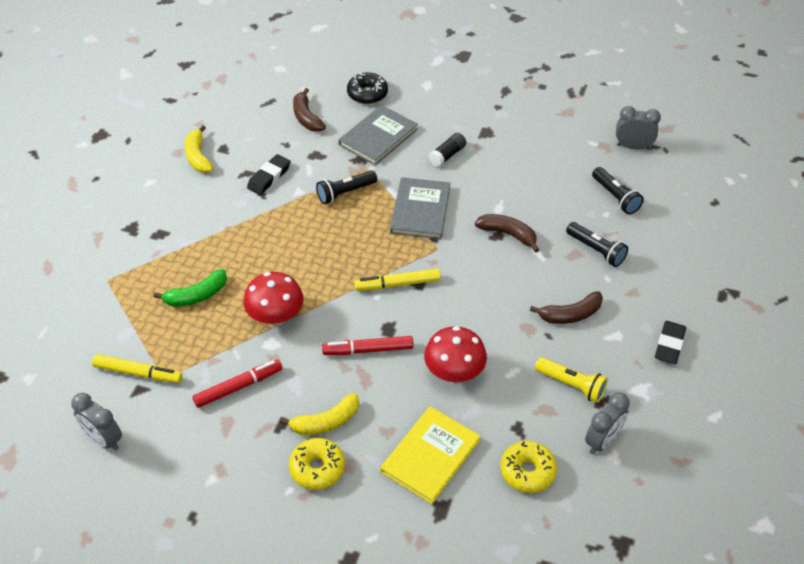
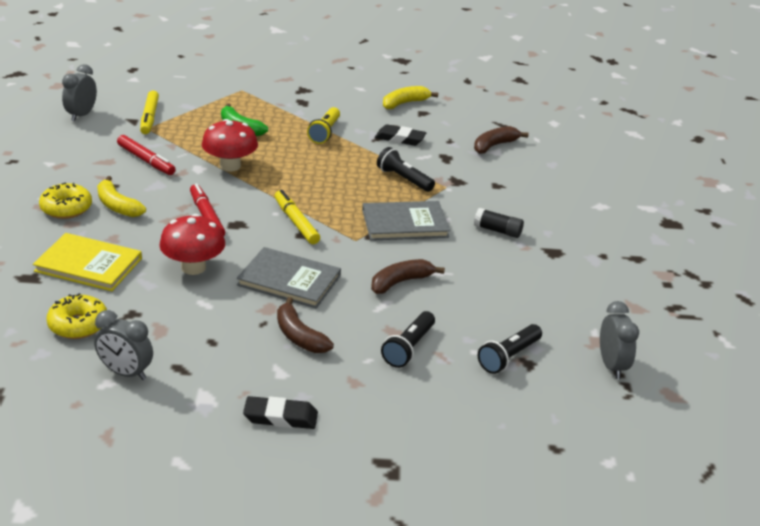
camera: 70 degrees right, 15 degrees down
grey book [338,105,418,165] -> grey book moved to [237,247,341,308]
black donut [347,72,388,104] -> none
brown banana [475,214,539,253] -> brown banana turned 135 degrees counterclockwise [371,259,445,294]
yellow flashlight [535,357,608,403] -> yellow flashlight moved to [307,107,340,144]

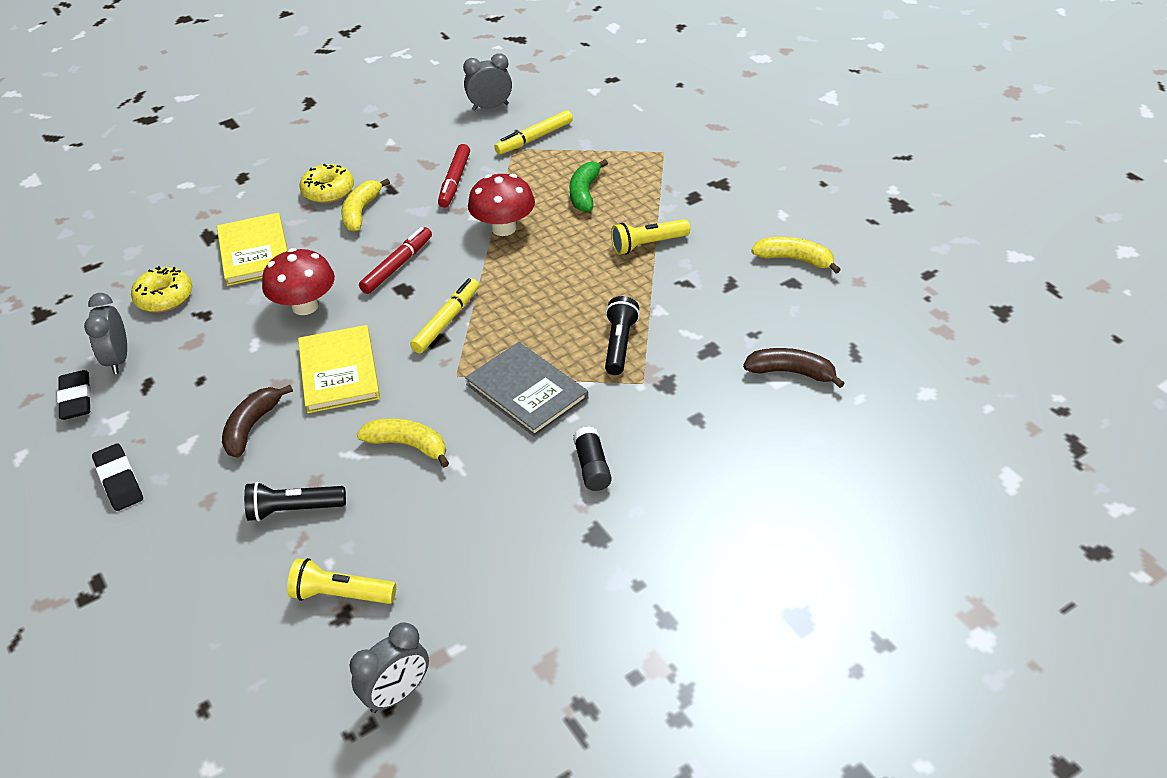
camera: 60 degrees right, 10 degrees up
grey book [237,247,341,308] -> yellow book [298,325,380,413]
brown banana [371,259,445,294] -> yellow banana [357,418,449,467]
black eraser [375,124,426,146] -> black eraser moved to [57,370,91,420]
black flashlight [478,324,542,374] -> yellow flashlight [287,558,396,604]

